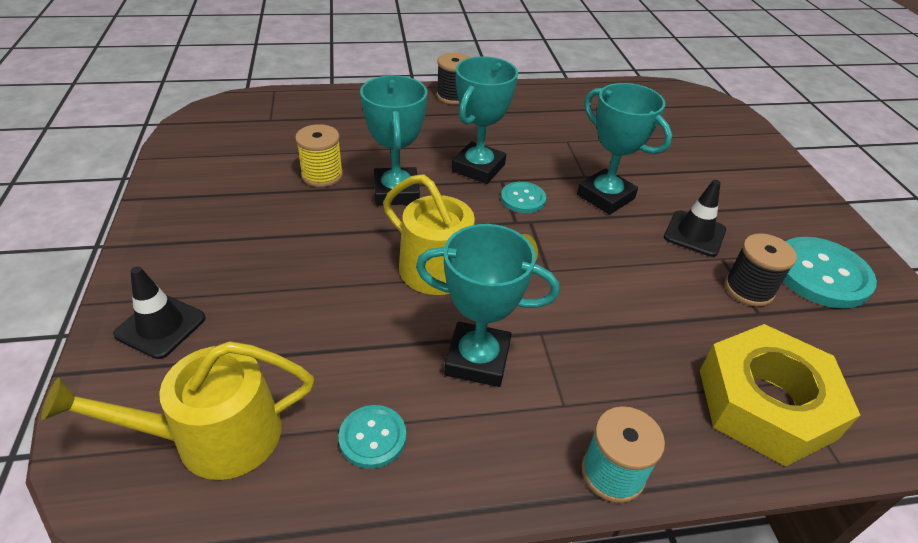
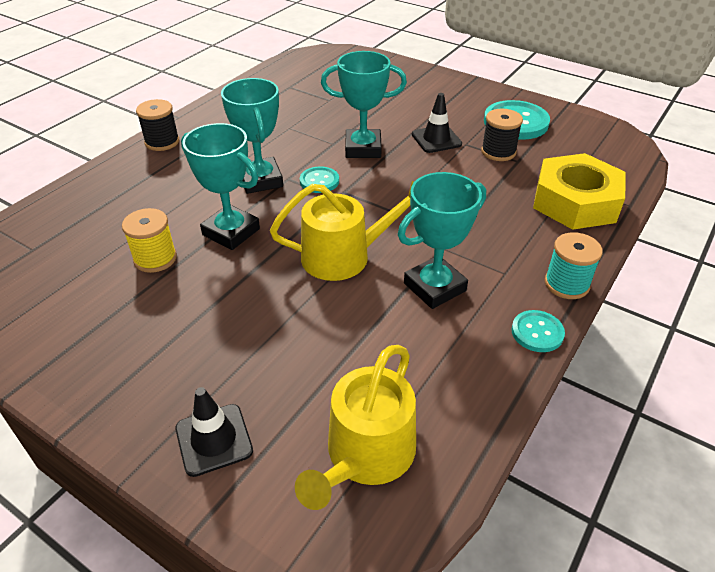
camera: 45 degrees left, 0 degrees up
turquoise button [338,405,406,469] -> turquoise button moved to [512,310,565,352]

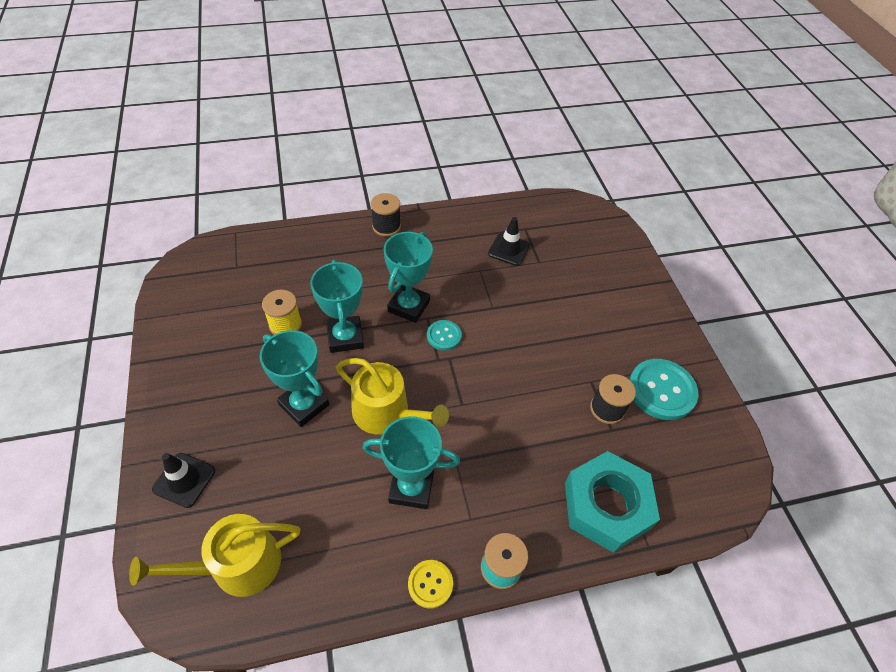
camera: 40 degrees right, 10 degrees up
turquoise trophy [321,51,407,158] -> turquoise trophy moved to [260,330,329,427]
black traffic cone [412,93,462,153] -> black traffic cone moved to [488,217,530,266]
turquoise button [512,310,565,352] -> yellow button [408,560,453,609]
yellow nut [533,153,626,230] -> turquoise nut [565,451,660,553]

